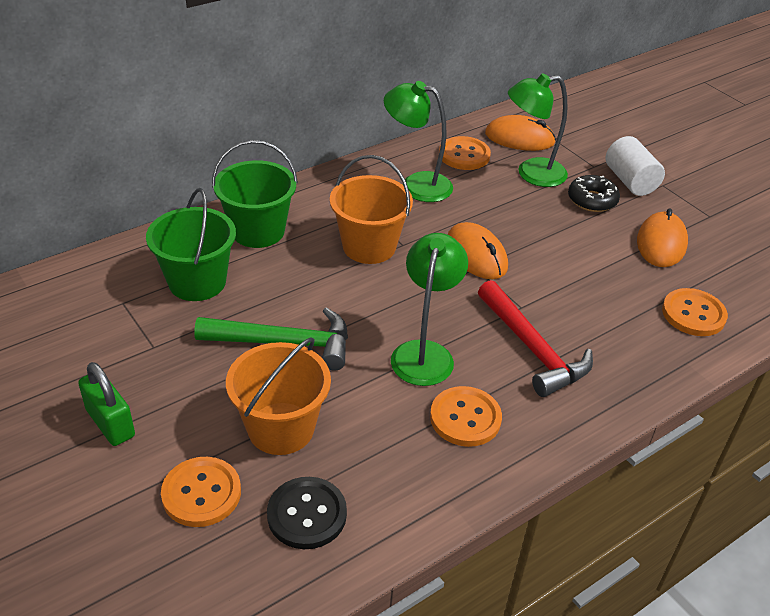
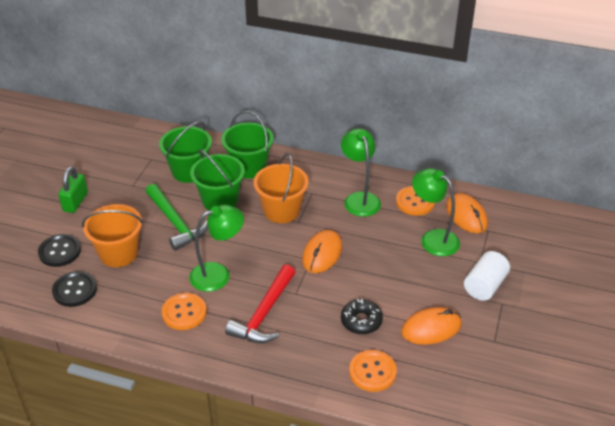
camera: 55 degrees right, 0 degrees up
orange button [161,457,241,527] -> black button [38,234,81,267]
black donut [568,175,620,212] -> black donut moved to [341,299,383,334]
none -> green bucket [190,149,245,211]

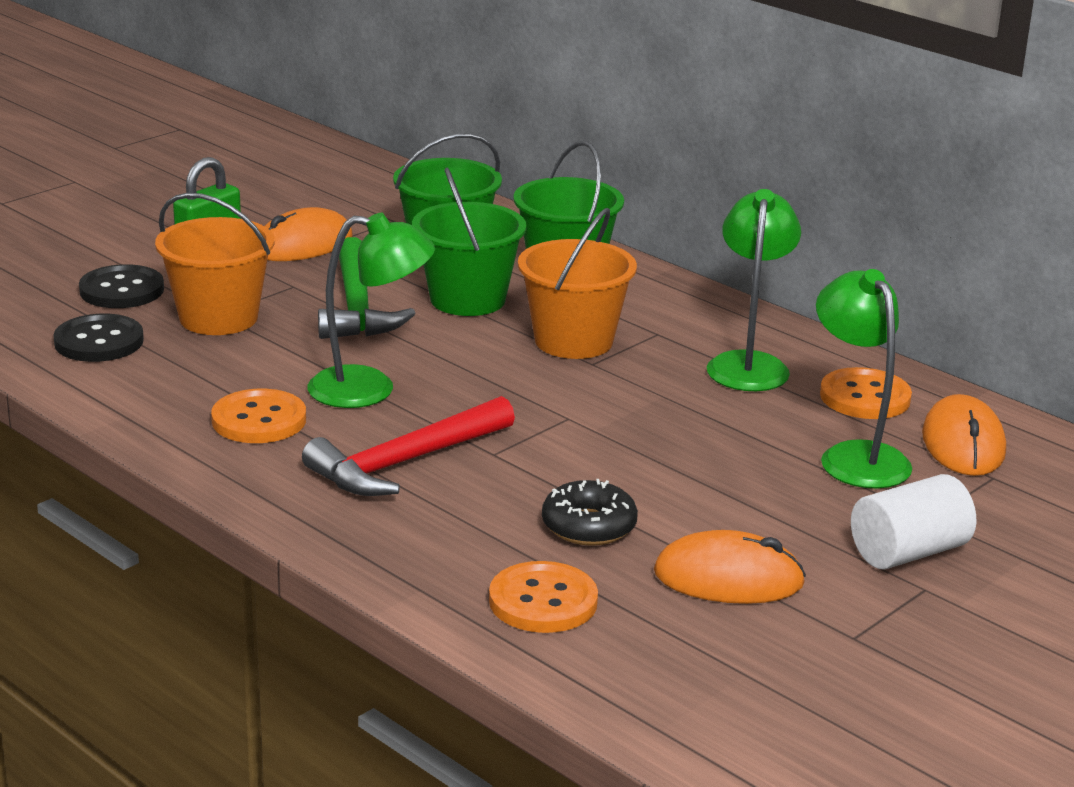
camera: 25 degrees right, 15 degrees down
orange mouse [302,230,342,273] -> orange mouse moved to [265,207,353,261]

